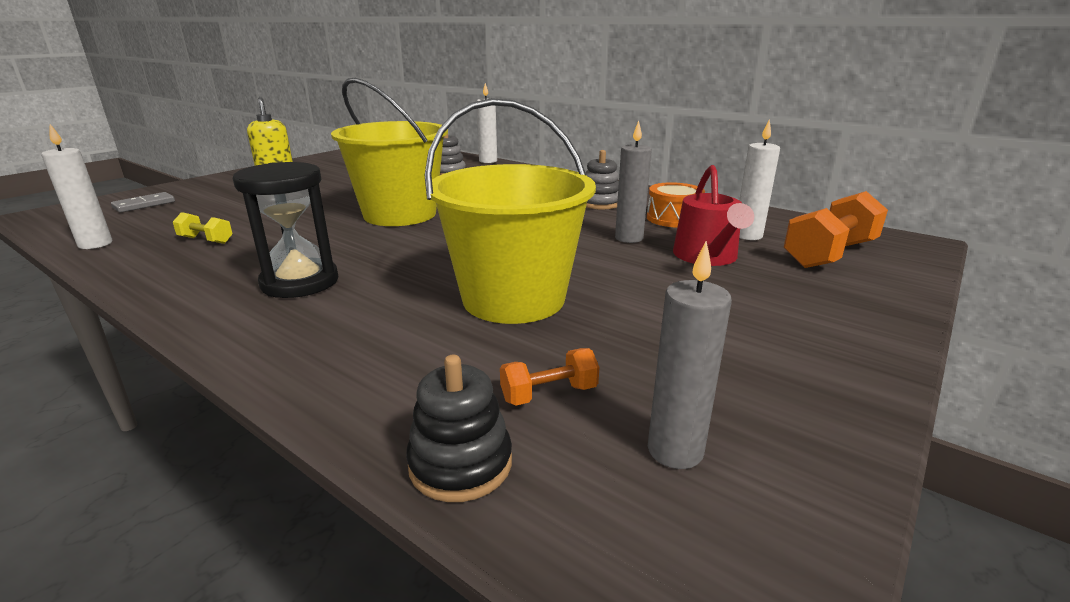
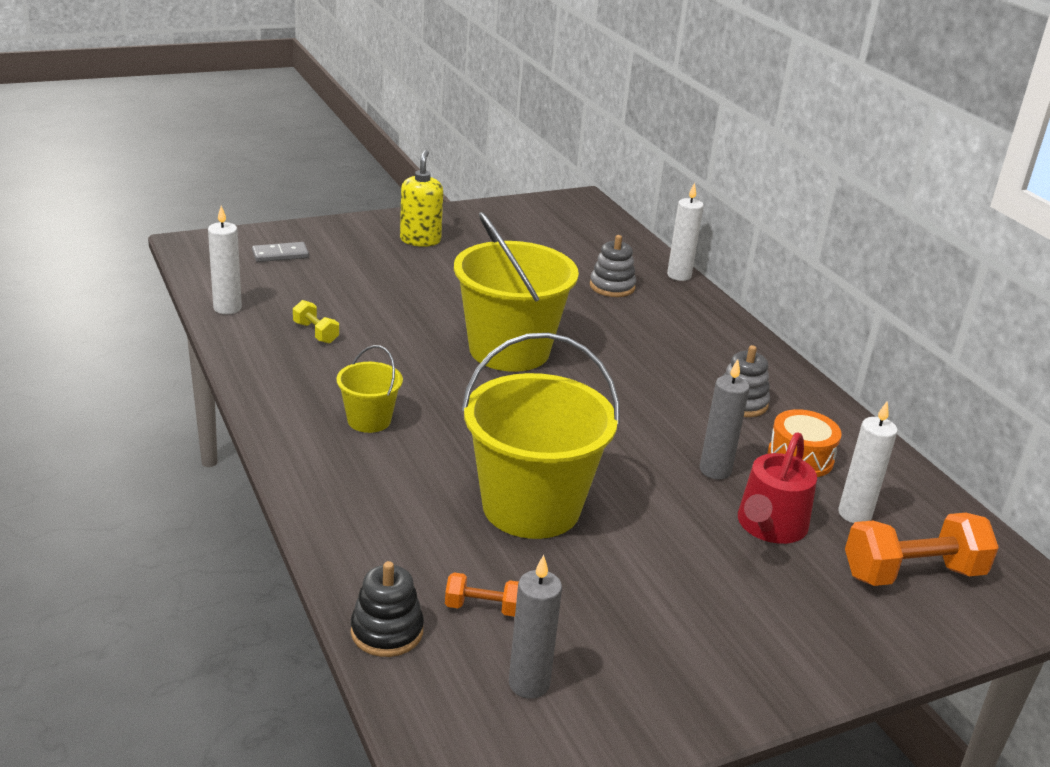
camera: 25 degrees right, 5 degrees up
black hourglass [233,162,338,298] -> yellow bucket [336,345,403,433]

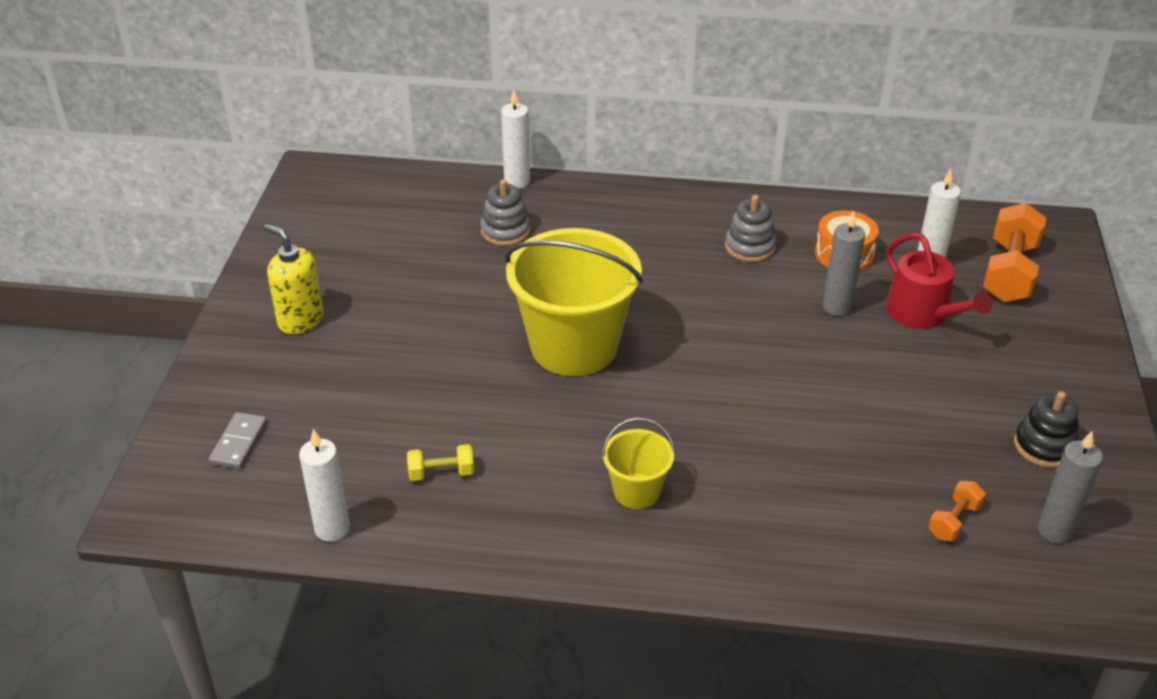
camera: 55 degrees left, 10 degrees up
black stacking toy [351,561,424,657] -> black stacking toy moved to [1014,391,1079,468]
yellow bucket [462,333,620,539] -> none

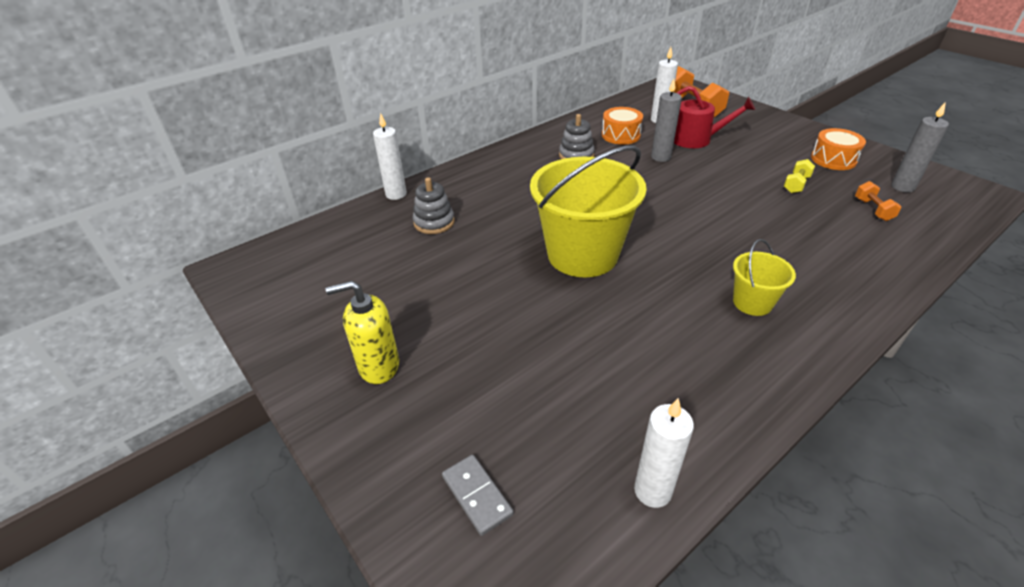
camera: 45 degrees left, 0 degrees up
yellow dumbbell [407,444,474,481] -> yellow dumbbell moved to [784,159,815,193]
black stacking toy [1014,391,1079,468] -> orange drum [811,128,866,170]

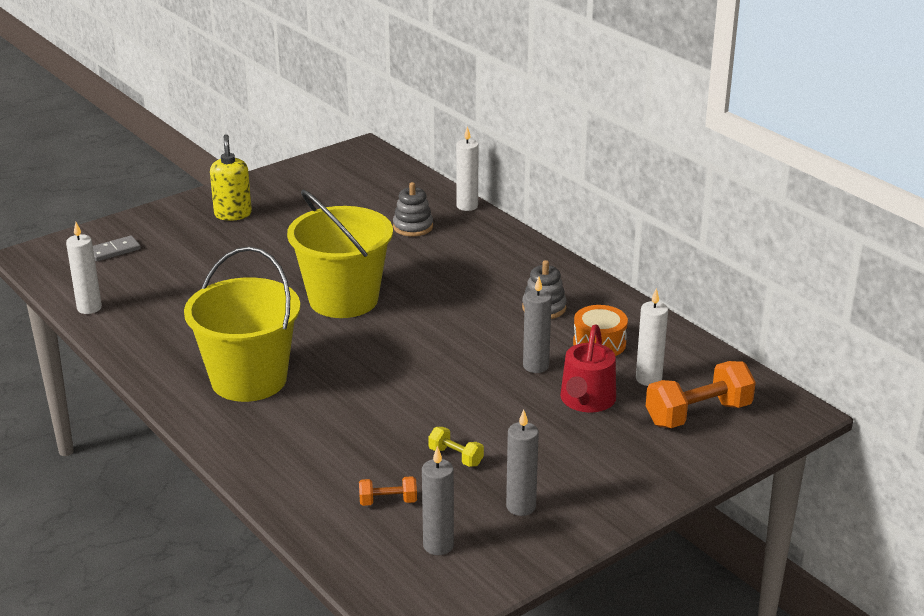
camera: 90 degrees right, 10 degrees down
yellow bucket [733,239,796,316] -> yellow bucket [184,246,301,402], size x2.09
orange drum [811,128,866,170] -> grey candle [506,410,539,516]

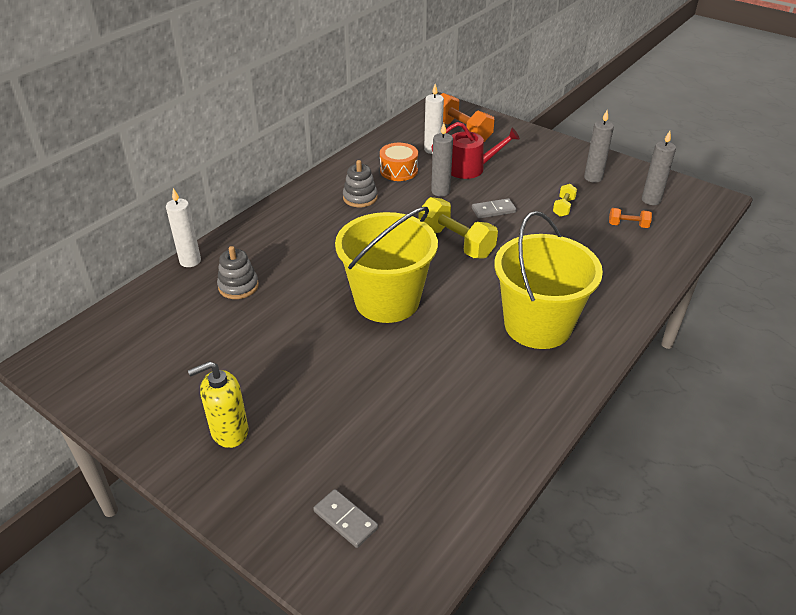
camera: 105 degrees left, 10 degrees up
white candle [66,222,102,314] -> none
orange dumbbell [359,476,417,506] -> orange dumbbell turned 60 degrees counterclockwise [609,208,652,228]
none -> yellow dumbbell [418,197,498,258]
none -> grey domino [472,198,517,219]

